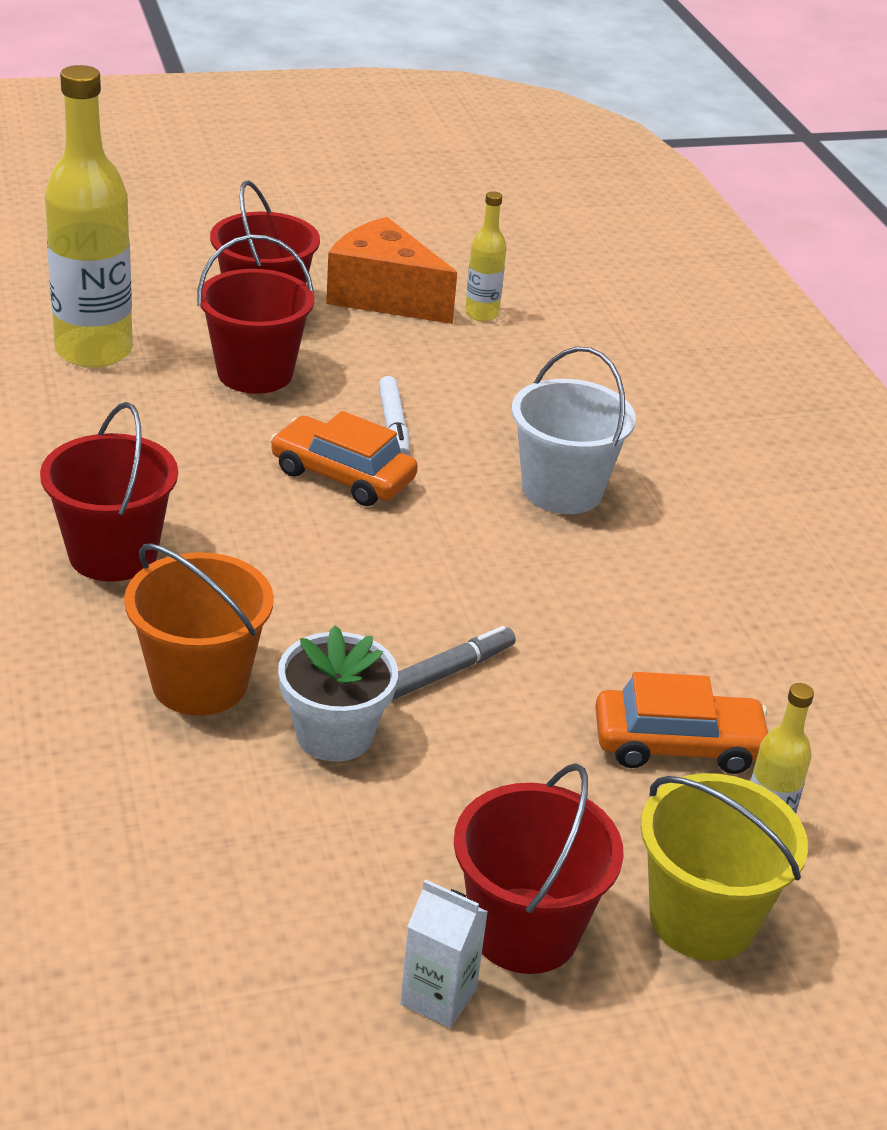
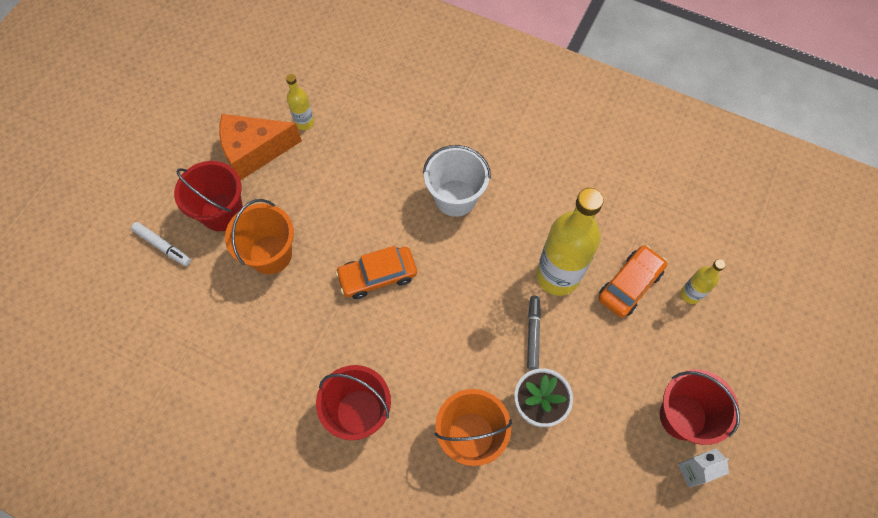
camera: 45 degrees left, 30 degrees up
yellow bottle [45,65,133,368] -> yellow bottle moved to [536,188,604,296]
red bucket [197,235,314,394] -> orange bucket [225,199,294,274]
white marker [378,376,410,456] -> white marker moved to [131,222,191,266]
yellow bucket [640,773,808,961] -> none

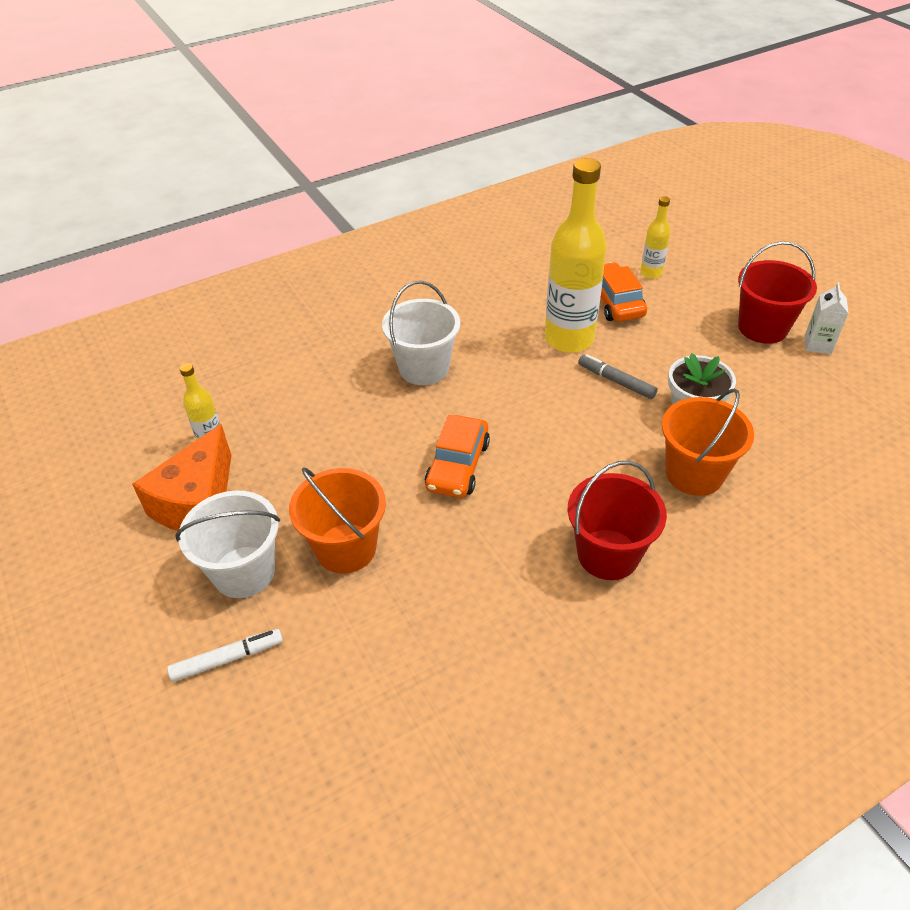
camera: 55 degrees left, 20 degrees down
red bucket [174,161,243,231] -> white bucket [175,491,280,598]

